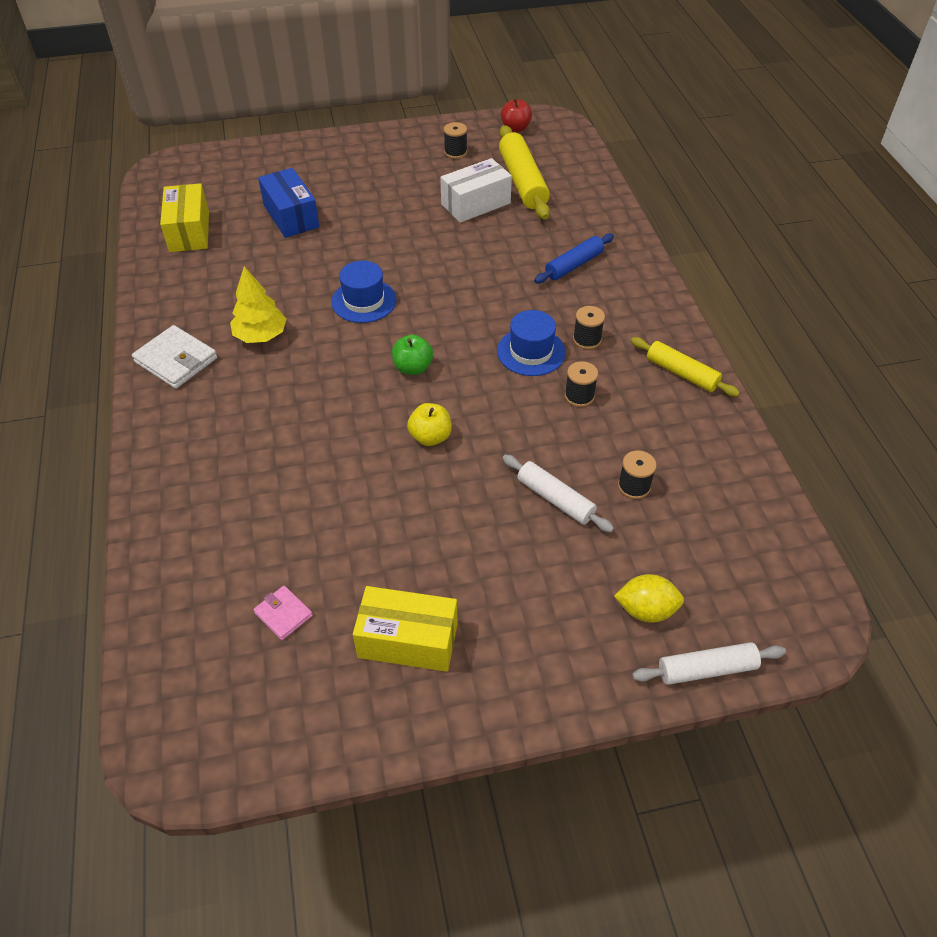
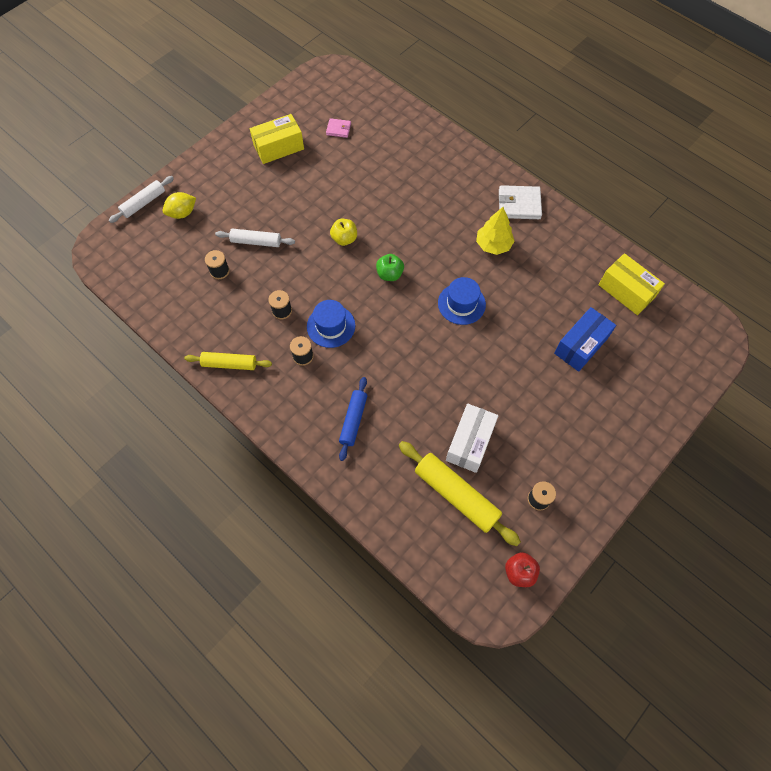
camera: 145 degrees right, 15 degrees up
blue box [258,168,319,238] -> blue box turned 75 degrees counterclockwise [554,307,616,372]

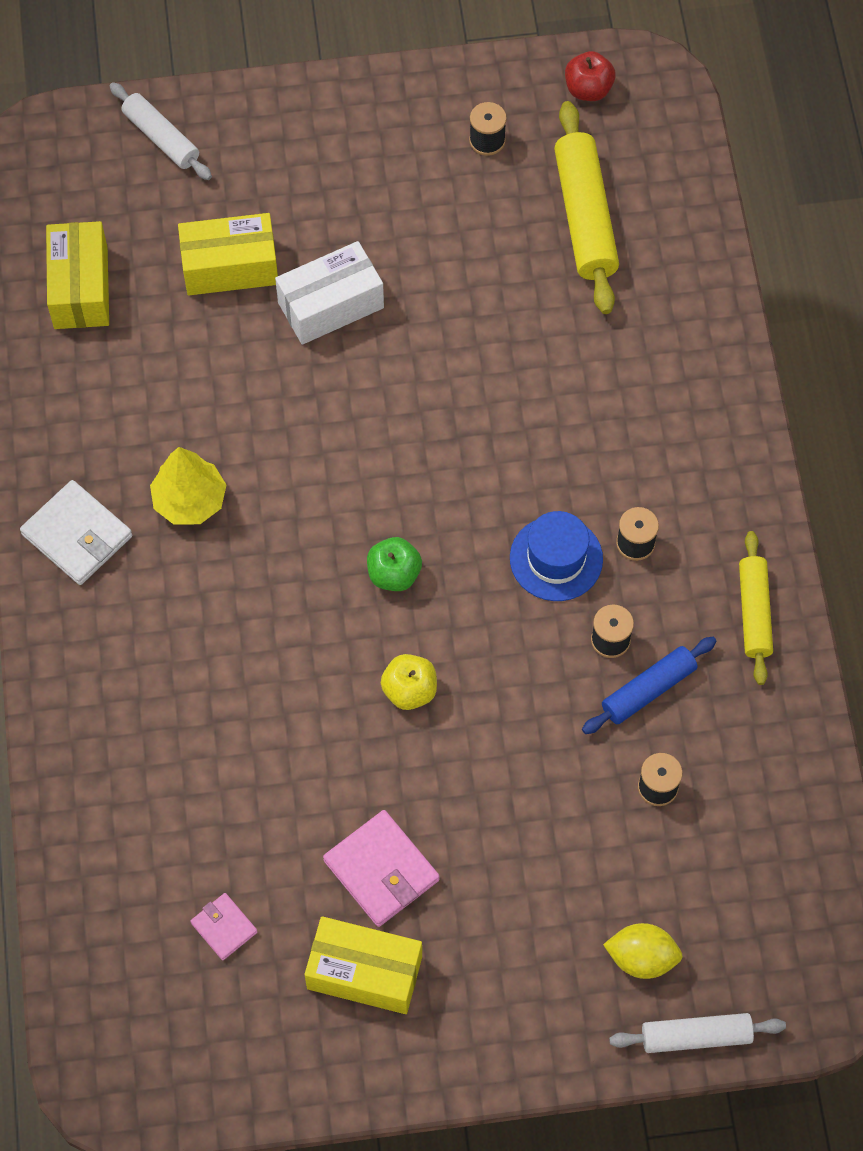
camera: 140 degrees left, 0 degrees up
yellow rolling pin [184,352,272,370] -> yellow rolling pin turned 45 degrees clockwise [739,531,773,685]
white rolling pin [215,229,295,247] -> white rolling pin moved to [110,82,212,180]
blue rolling pin [339,377,367,461] -> blue rolling pin moved to [582,637,717,734]
blue hat [438,277,486,325] -> none
white box [446,404,498,473] -> white box moved to [275,241,384,345]
blue box [554,307,616,372] -> yellow box [178,213,278,295]
none -> pink wallet [323,810,439,927]

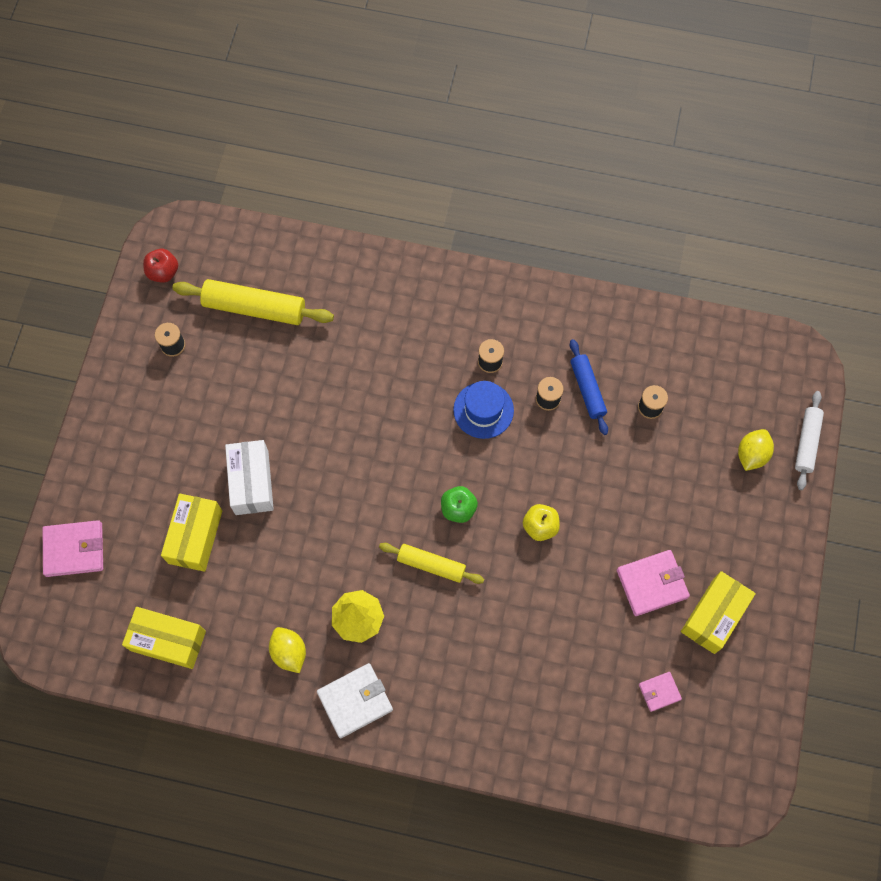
camera: 70 degrees left, 5 degrees up
white rolling pin [110,82,212,180] -> pink wallet [43,520,103,577]
yellow rolling pin [739,531,773,685] -> yellow rolling pin moved to [379,543,484,584]
none -> yellow lemon [269,627,306,673]

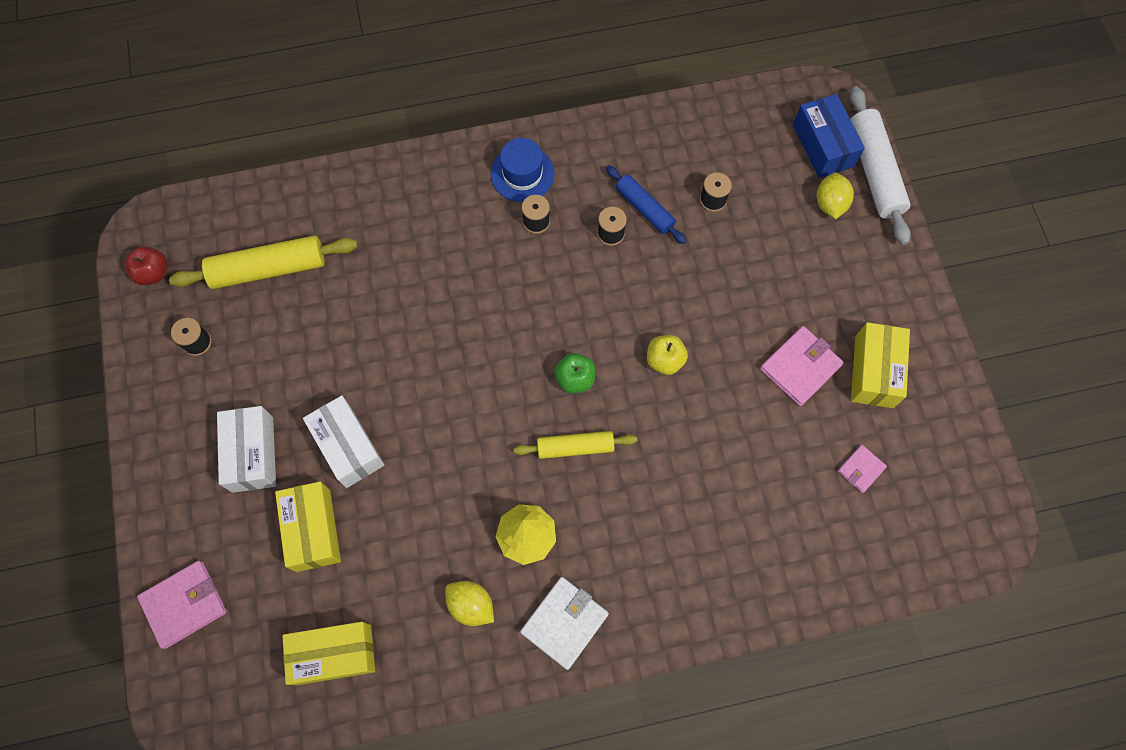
camera: 25 degrees left, 0 degrees up
blue hat [453,381,514,439] -> blue hat moved to [491,138,555,202]
white rolling pin [795,391,824,490] -> white rolling pin [850,86,911,245], size x1.60
none -> white box [217,406,276,493]
none -> blue box [793,94,865,178]

